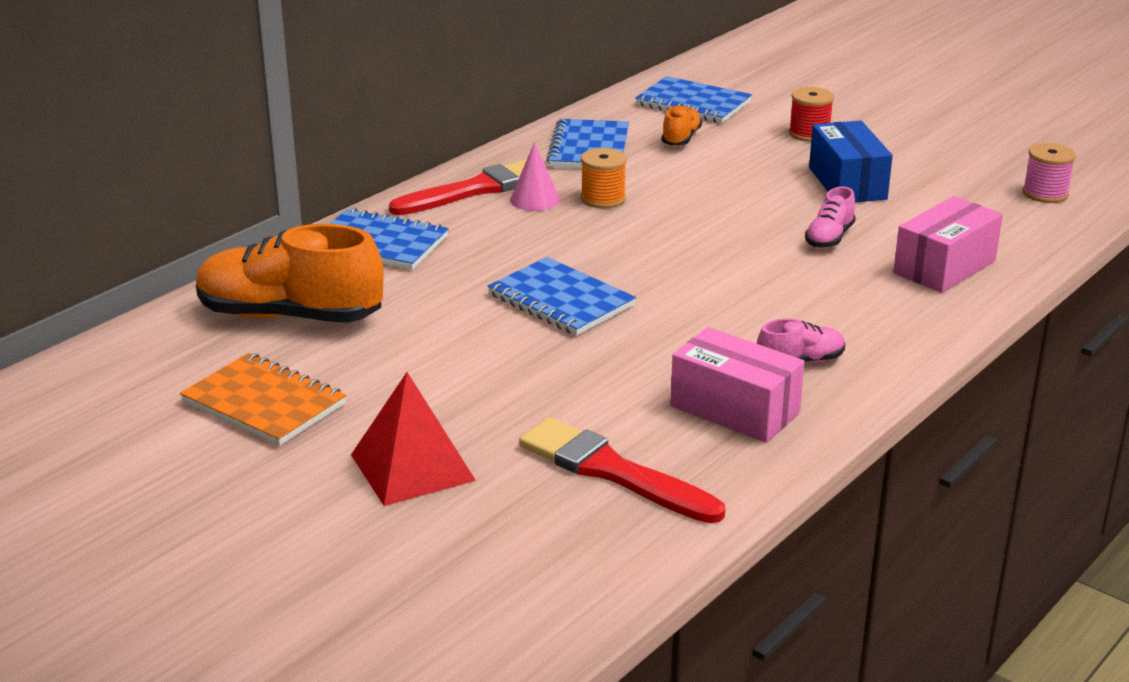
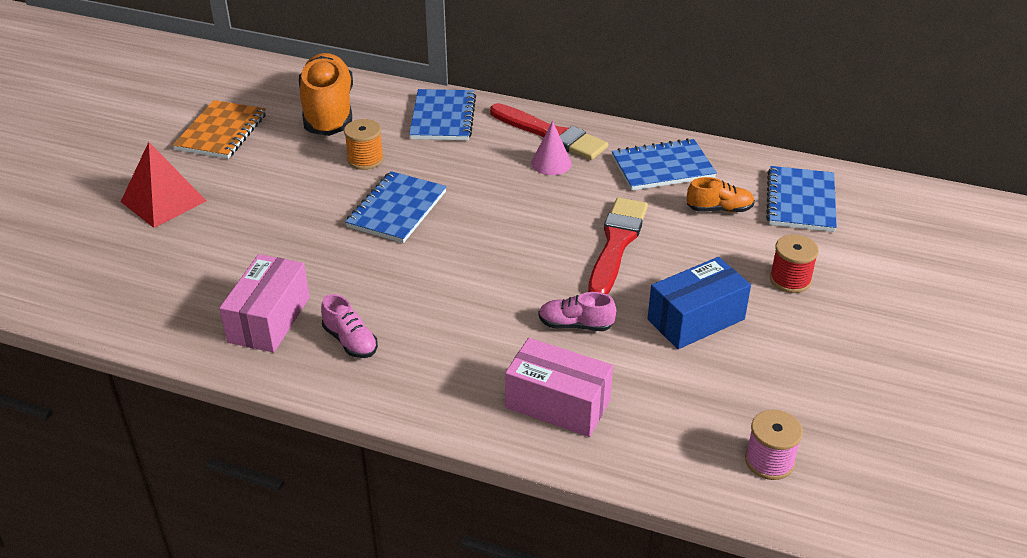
camera: 70 degrees right, 10 degrees up
red brush [519,418,725,523] -> red brush moved to [588,197,648,294]
orange spool [581,148,627,208] -> orange spool moved to [344,119,384,170]

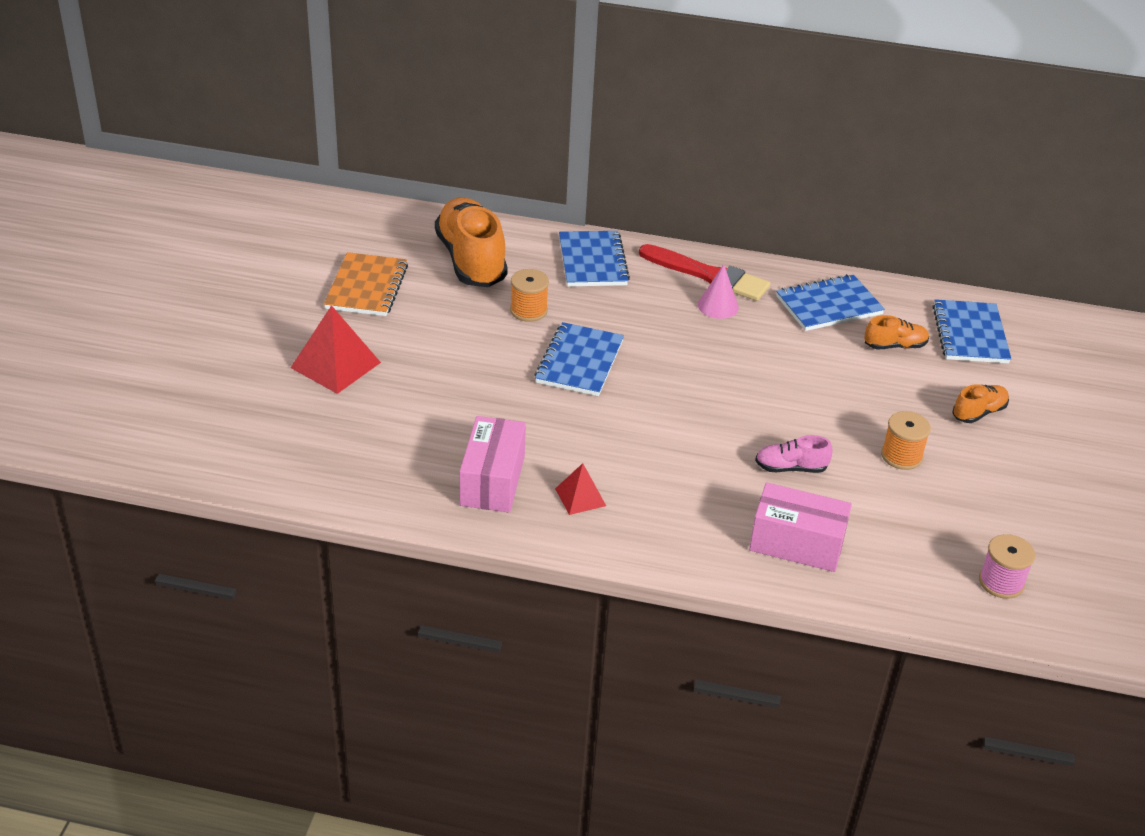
camera: 10 degrees left, 0 degrees up
pink shoe [321,294,378,358] -> red pyramid [555,463,606,515]
red brush [588,197,648,294] -> none
blue box [648,257,751,349] -> orange spool [881,411,931,470]
red spool [770,234,819,293] -> orange shoe [952,384,1009,423]

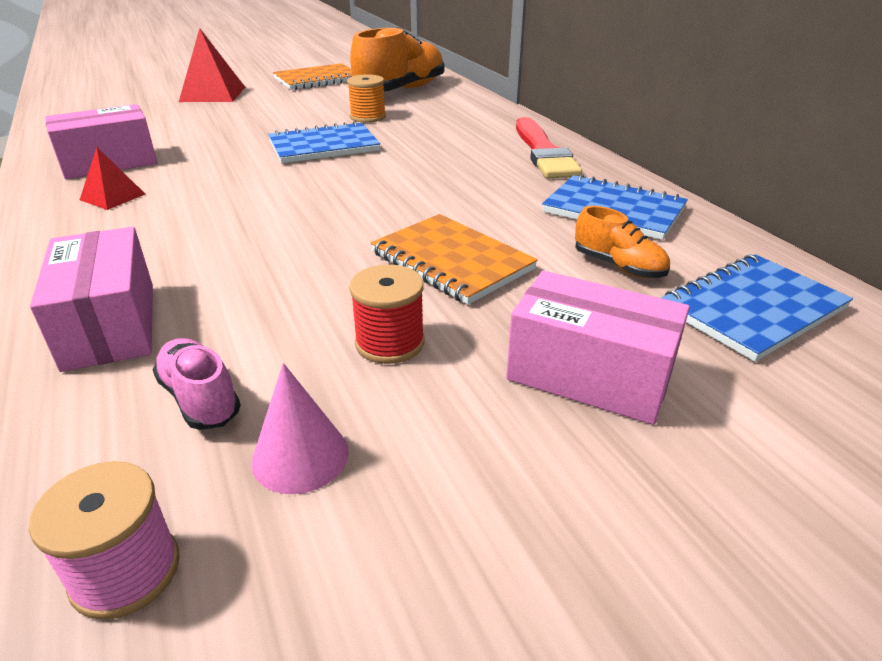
camera: 55 degrees right, 5 degrees down
blue notebook [559,231,630,287] -> none
pink cone [698,264,739,319] -> pink cone moved to [251,363,349,494]
pink shoe [755,435,833,473] -> pink shoe moved to [152,338,241,430]
orange spool [881,411,931,470] -> red spool [349,265,425,364]
orange shoe [952,384,1009,423] -> pink box [506,271,690,425]
none -> orange notebook [370,214,538,305]

